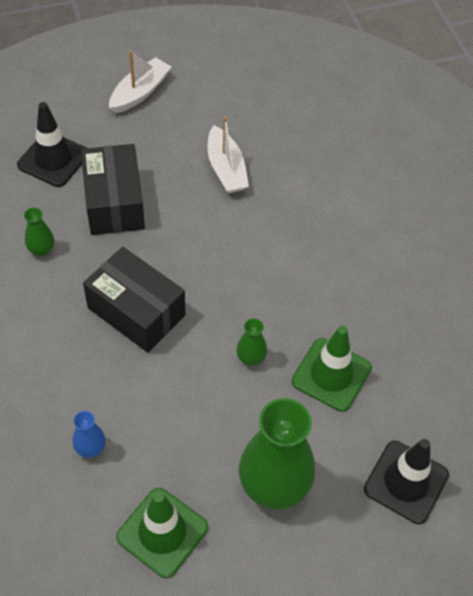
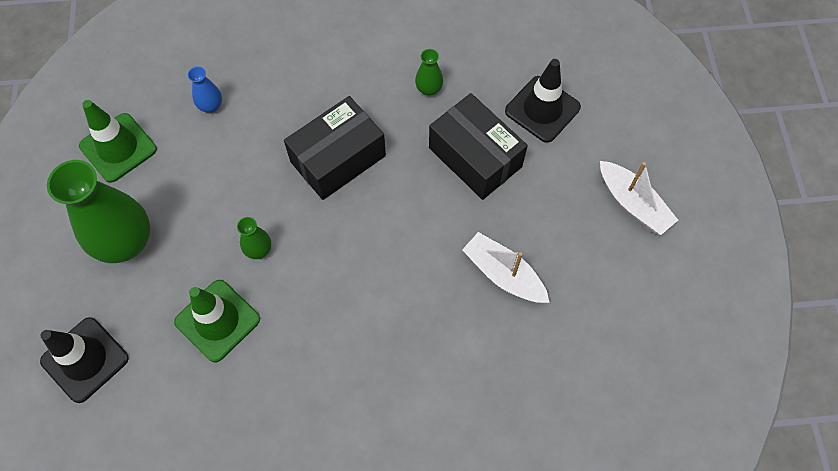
camera: 105 degrees right, 10 degrees up
black box [81,144,145,235] -> black box turned 45 degrees clockwise [429,93,528,200]
white boat [207,117,249,194] -> white boat turned 45 degrees clockwise [462,232,550,303]

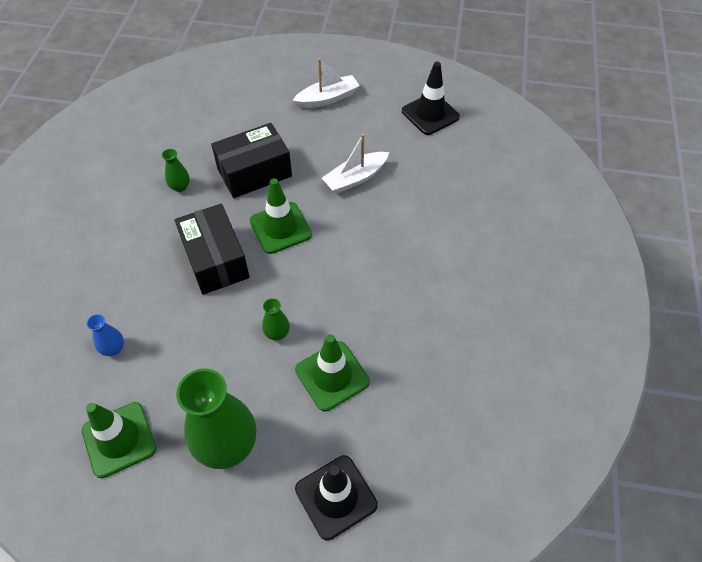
camera: 75 degrees left, 10 degrees down
black traffic cone [505,59,581,143] -> black traffic cone moved to [402,62,460,135]
none -> green traffic cone [250,178,312,254]

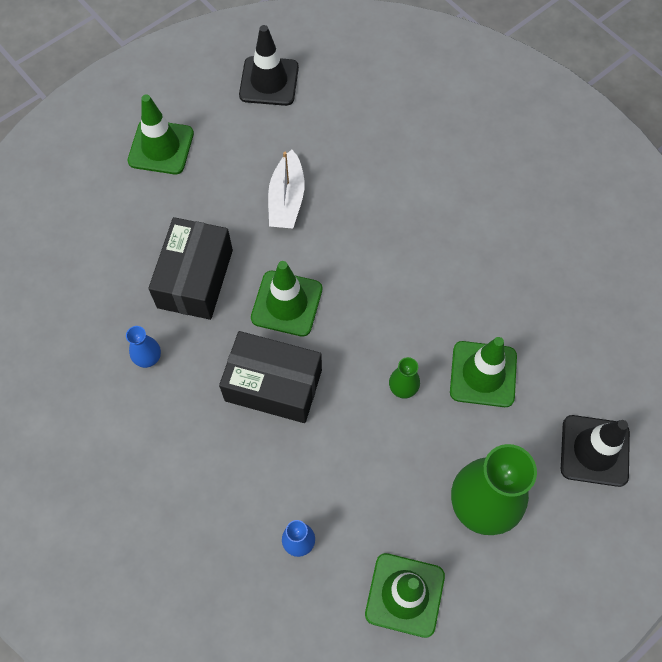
camera: 50 degrees left, 10 degrees up
green vase [162,149,190,192] -> blue vase [126,326,161,368]
white boat [293,58,360,108] -> green traffic cone [128,94,194,174]

